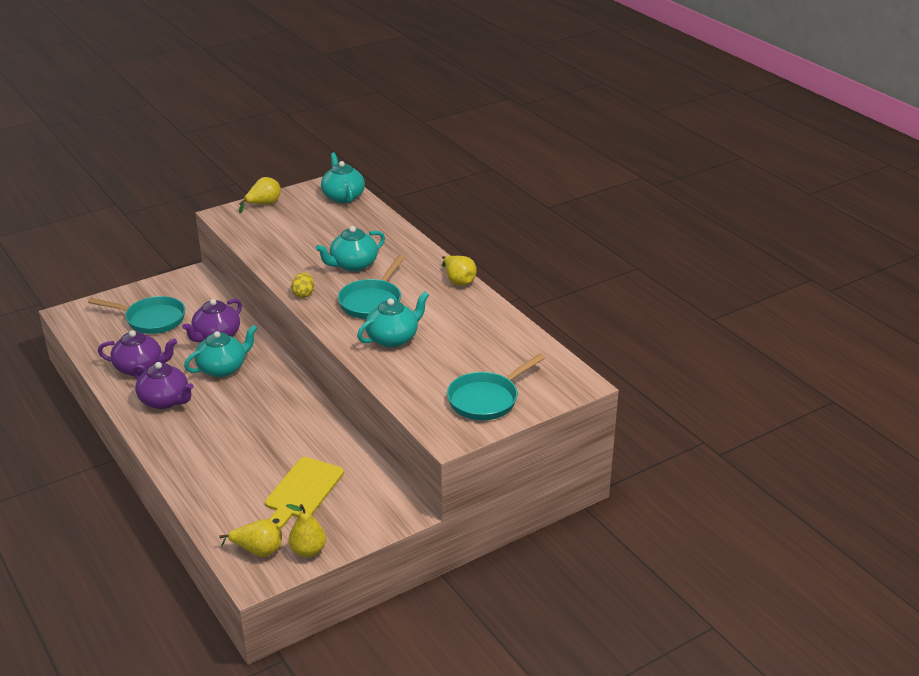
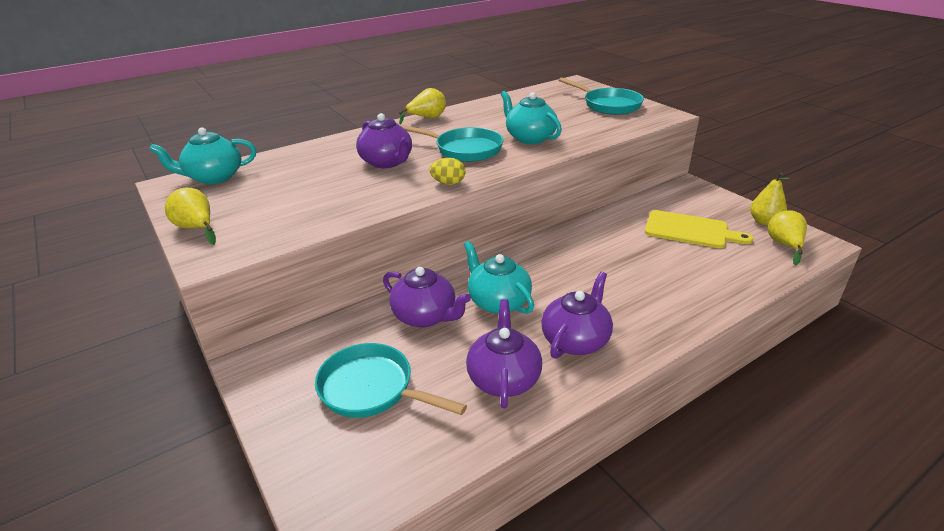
camera: 90 degrees left, 0 degrees up
turquoise pan [88,296,185,334] -> turquoise pan turned 75 degrees counterclockwise [315,343,467,418]
turquoise teapot [316,226,385,272] -> purple teapot [356,113,412,168]

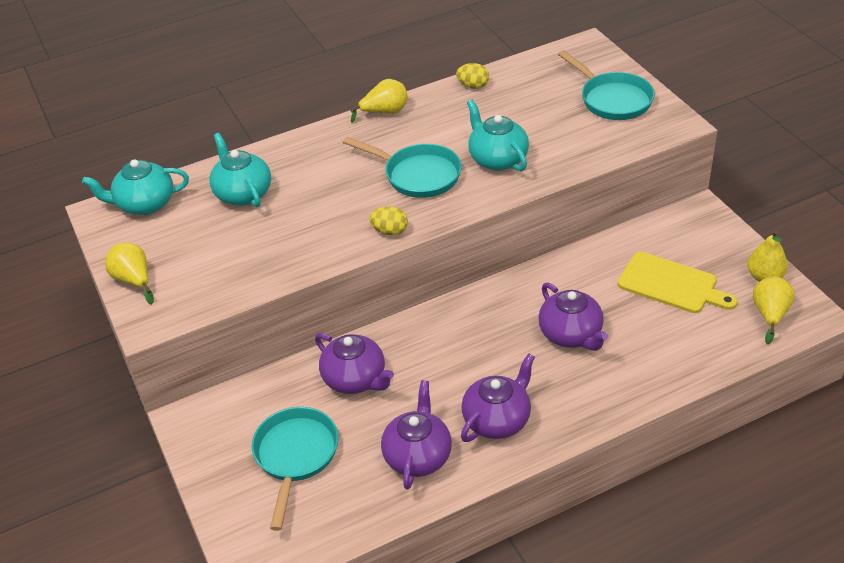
camera: 10 degrees right, 10 degrees up
turquoise pan [315,343,467,418] -> turquoise pan turned 60 degrees clockwise [252,407,339,531]
purple teapot [356,113,412,168] -> purple teapot moved to [539,282,608,351]
turquoise teapot [464,241,534,314] -> turquoise teapot moved to [209,133,271,207]
none -> yellow egg [456,63,489,89]

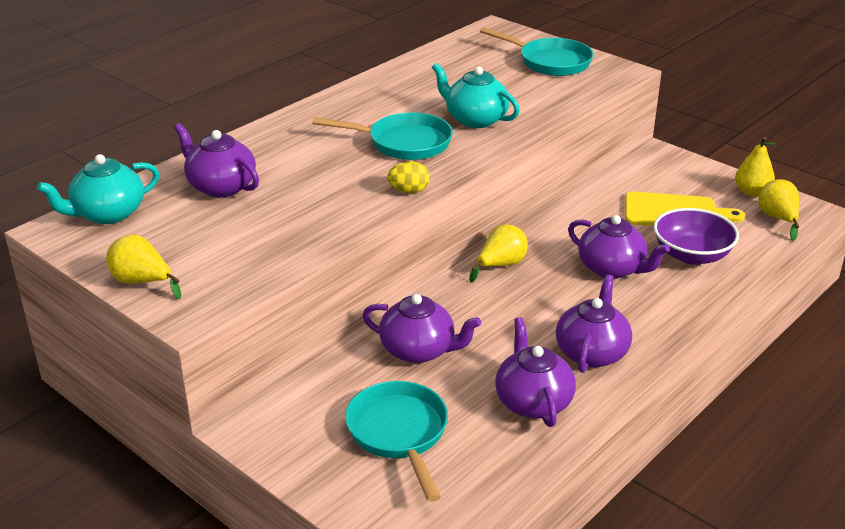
camera: 25 degrees left, 10 degrees down
turquoise teapot [209,133,271,207] -> purple teapot [174,123,259,198]
yellow pear [350,79,408,122] -> yellow pear moved to [469,225,528,283]
yellow egg [456,63,489,89] -> none
none -> purple bowl [654,208,739,265]

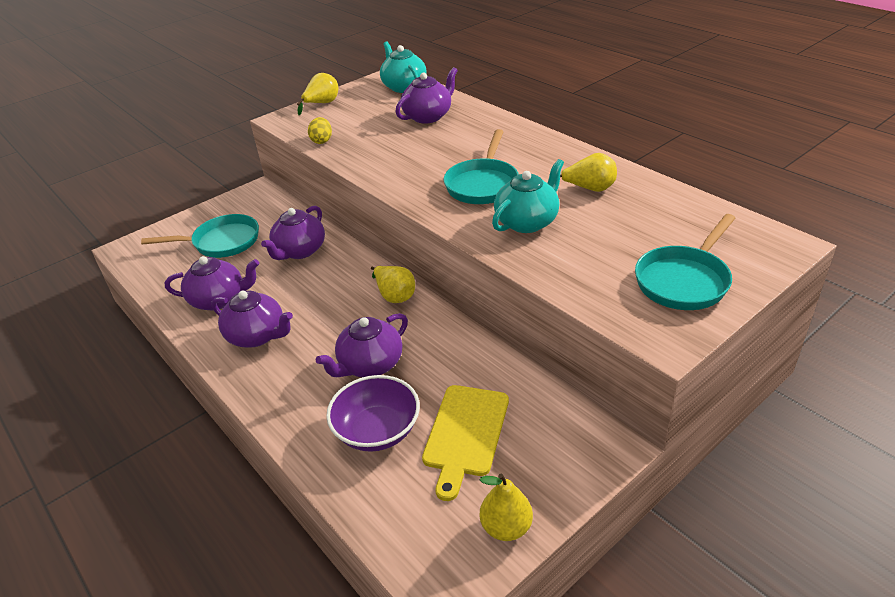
camera: 100 degrees right, 5 degrees up
yellow egg [387,161,430,193] -> yellow egg moved to [308,117,332,144]
yellow pear [758,179,799,241] -> yellow pear moved to [560,153,617,192]

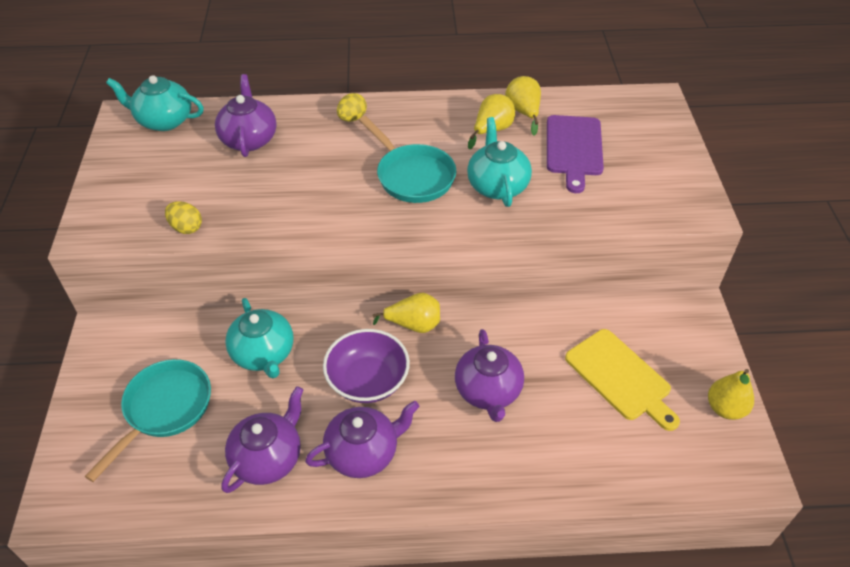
camera: 55 degrees left, 10 degrees up
purple teapot [261,206,325,260] -> turquoise teapot [225,298,293,378]
yellow pear [297,73,338,115] -> yellow pear moved to [505,76,541,136]
purple bowl [326,375,420,452] -> purple bowl moved to [323,329,410,403]
turquoise pan [635,214,735,310] -> none
none -> yellow egg [337,93,367,122]
none -> purple cutting board [547,115,604,193]

